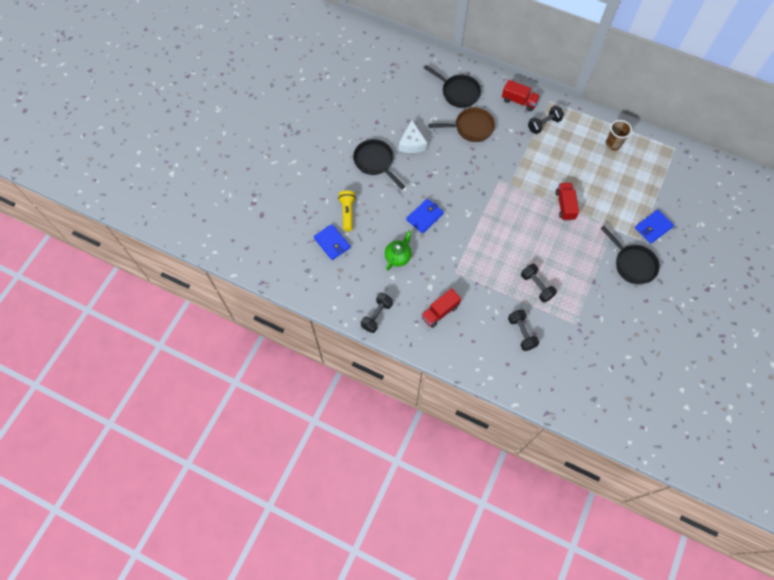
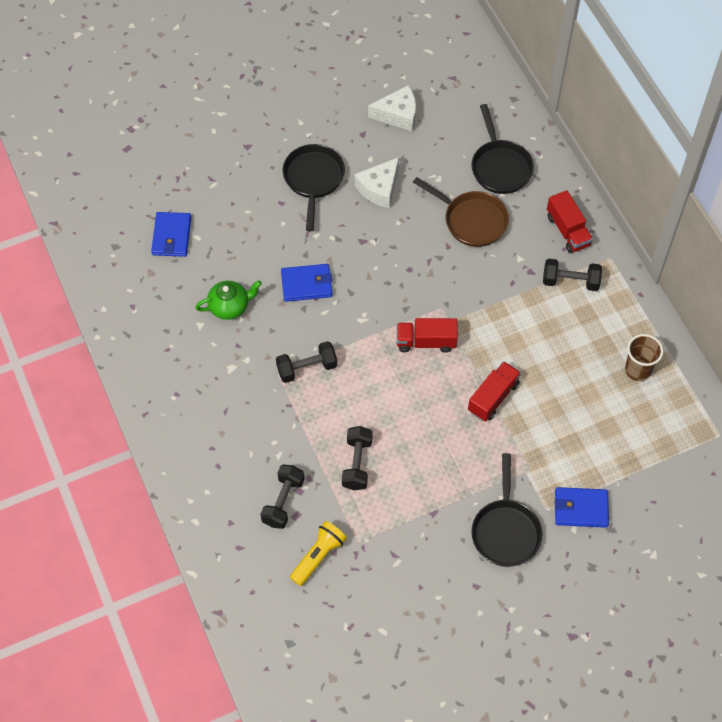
camera: 40 degrees right, 5 degrees down
yellow flashlight [338,191,356,231] -> yellow flashlight moved to [290,521,347,586]
black dumbbell [361,293,393,333] -> black dumbbell moved to [276,341,337,383]
red truck [421,288,461,328] -> red truck moved to [397,318,458,353]
none -> white cheese [368,85,416,131]

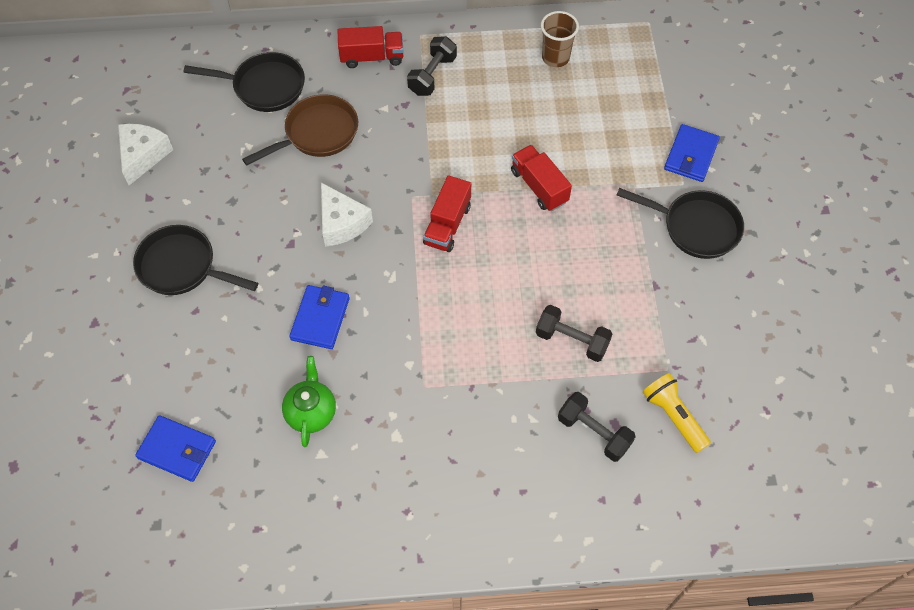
camera: 70 degrees left, 0 degrees up
black dumbbell [276,341,337,383] -> none
white cheese [355,157,399,208] -> white cheese moved to [321,183,373,247]

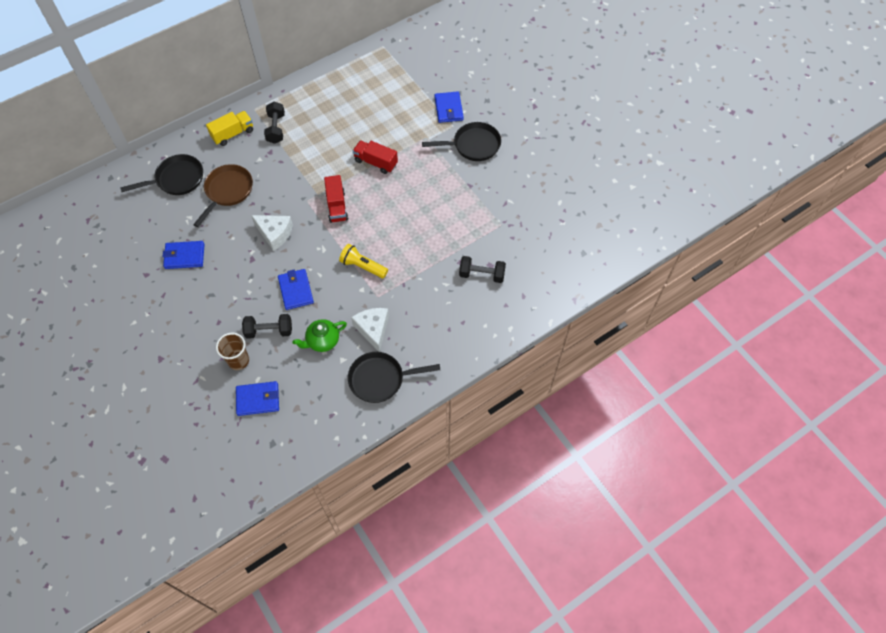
camera: 30 degrees left, 0 degrees up
white cheese [118,124,173,185] -> white cheese moved to [351,308,389,352]
black pan [133,225,258,295] -> black pan moved to [348,352,440,403]
green teapot [282,356,336,447] -> green teapot turned 90 degrees counterclockwise [292,319,347,352]
red truck [338,26,404,68] -> yellow truck [206,111,253,146]
black dumbbell [536,305,612,362] -> black dumbbell moved to [242,314,292,339]
brown cup [541,11,579,67] -> brown cup moved to [216,333,249,370]
yellow flashlight [643,373,711,453] -> yellow flashlight moved to [339,244,388,278]
none -> blue wallet [162,241,204,269]

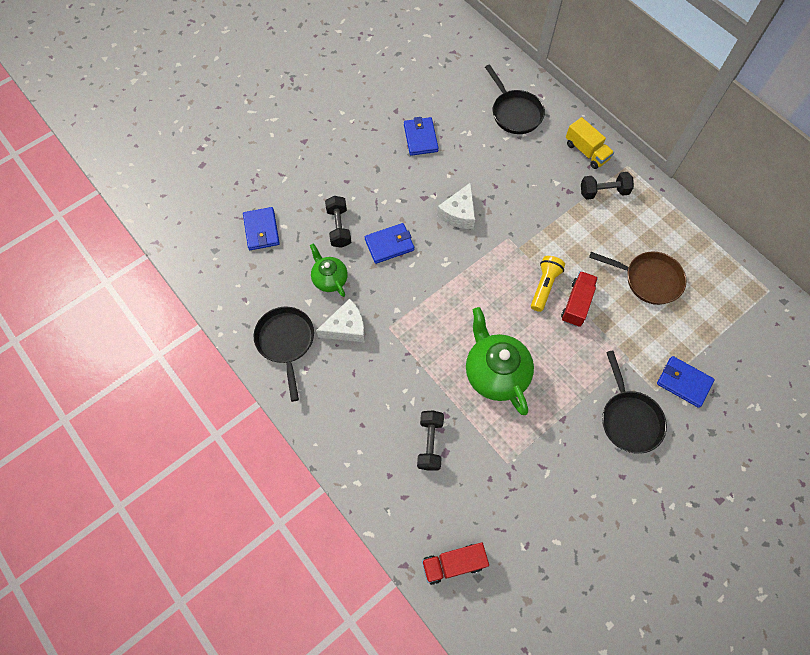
camera: 85 degrees right, 5 degrees up
brown pan [193,164,253,227] -> brown pan moved to [589,252,687,305]
brown cup [216,333,249,370] -> none
red truck [324,175,348,223] -> red truck moved to [422,542,489,585]
yellow flashlight [339,244,388,278] -> yellow flashlight moved to [531,256,565,312]
blue wallet [435,91,464,123] -> blue wallet turned 45 degrees clockwise [657,356,715,408]
none -> green teapot [466,307,534,415]

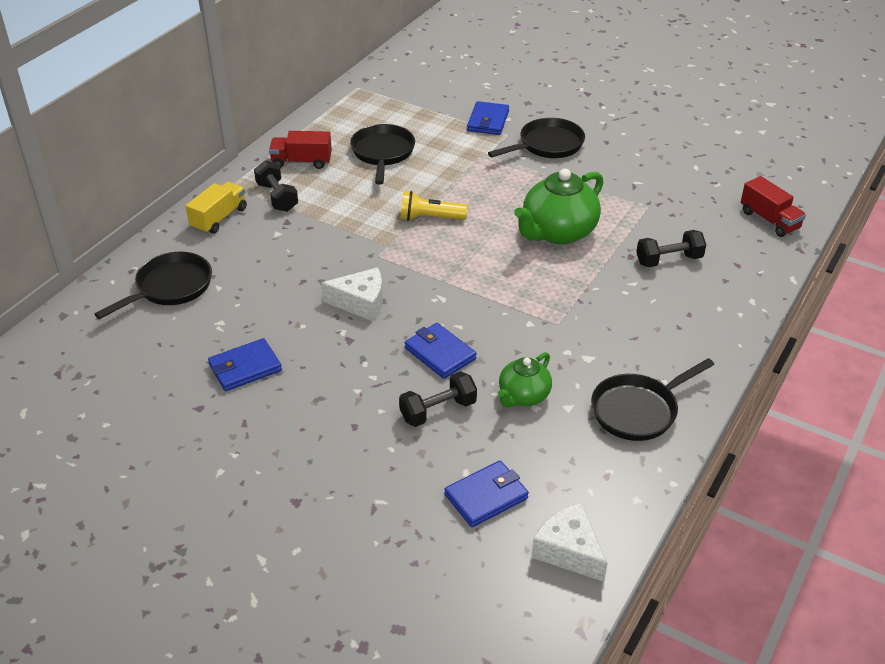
camera: 110 degrees left, 25 degrees down
white cheese [316,299,365,342] -> white cheese moved to [532,503,608,582]
red truck [561,271,598,327] -> red truck moved to [269,131,332,169]
brown pan [589,252,687,305] -> black pan [350,124,415,185]

